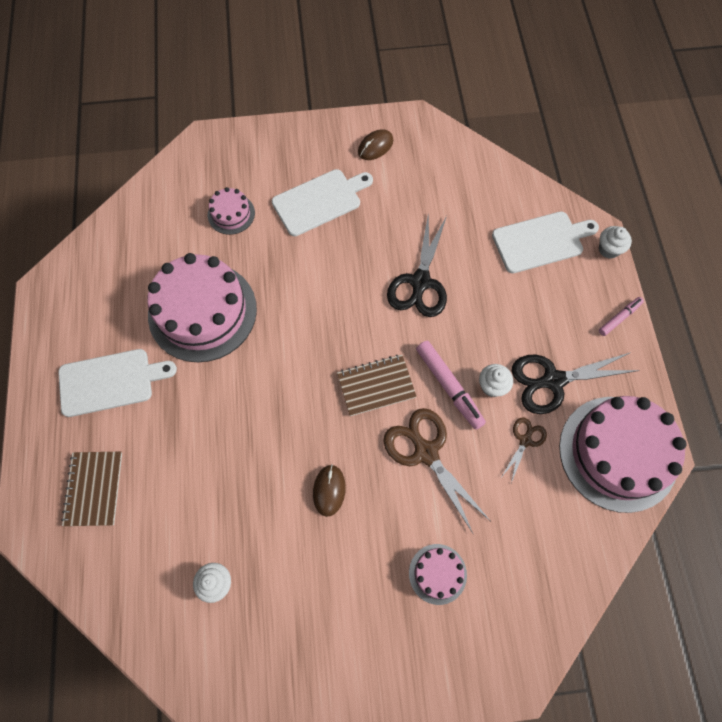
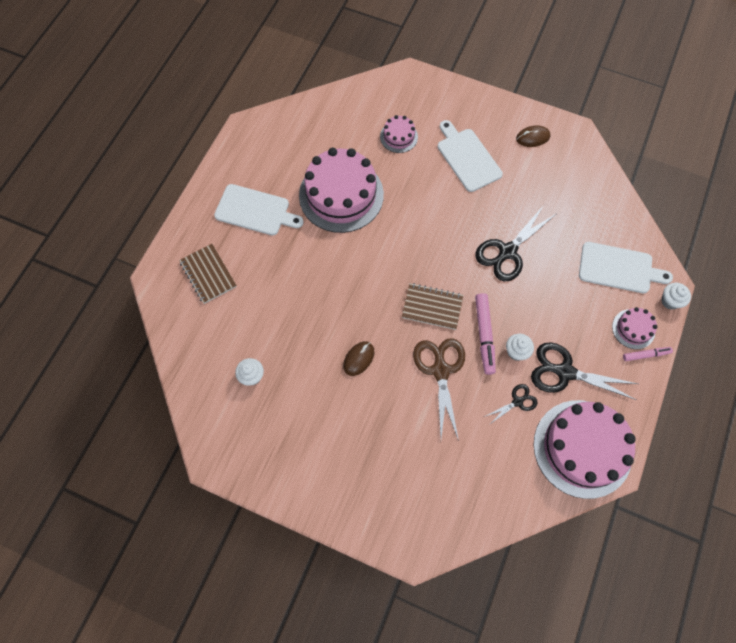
camera: 30 degrees right, 0 degrees up
brown notebook [61,452,122,526] -> brown notebook turned 60 degrees counterclockwise [179,244,237,304]
white cutting board [272,169,373,236] -> white cutting board turned 120 degrees counterclockwise [438,120,503,192]
pink cake [409,544,467,605] -> pink cake moved to [612,307,657,349]
brown scissors [502,417,547,483] -> black scissors [484,384,538,424]

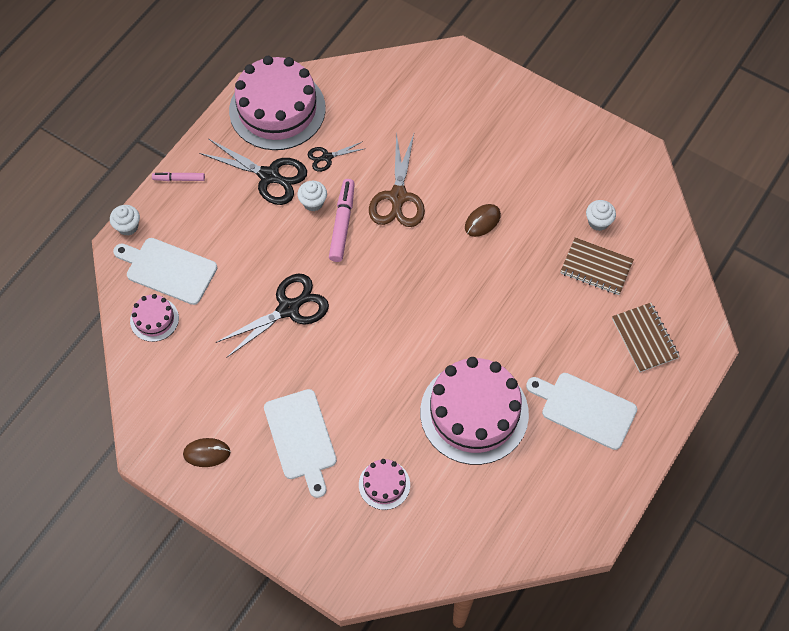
camera: 170 degrees left, 5 degrees down
brown notebook [402,283,463,330] -> brown notebook moved to [560,237,634,295]
pink cake [612,307,657,349] -> pink cake moved to [130,294,179,342]

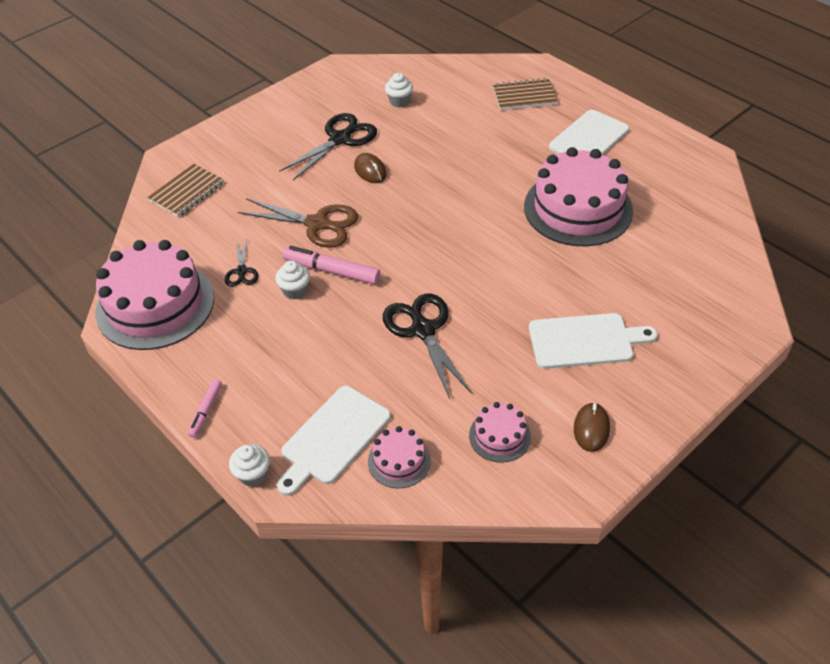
camera: 75 degrees left, 15 degrees down
black scissors [199,139,307,205] -> black scissors moved to [279,113,377,180]
pink cake [359,459,410,510] -> pink cake moved to [469,402,531,463]
brown notebook [560,237,634,295] -> brown notebook moved to [147,164,224,217]

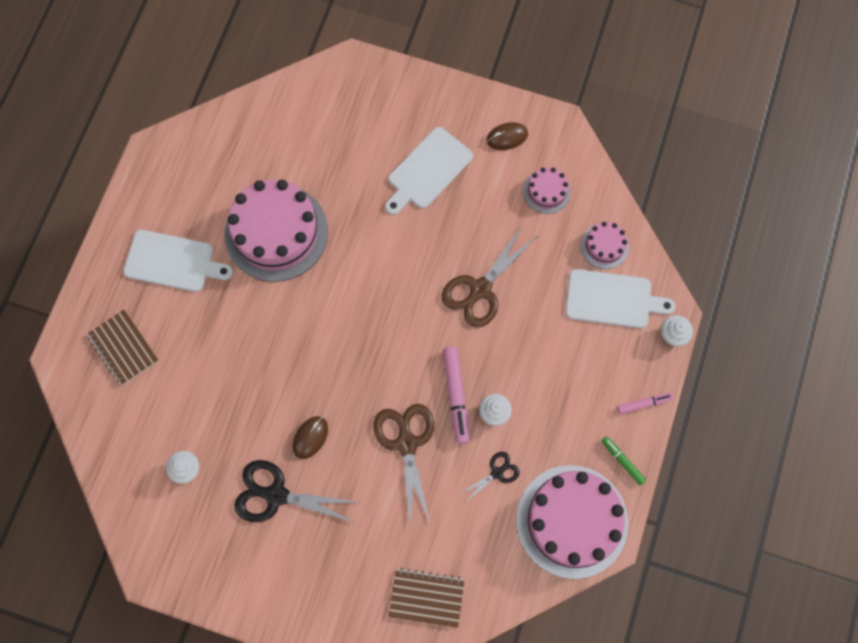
camera: 120 degrees left, 25 degrees up
black scissors [383,294,472,399] -> brown scissors [442,226,536,328]
white cutting board [529,313,658,369] -> white cutting board turned 105 degrees counterclockwise [385,127,473,215]
none -> green marker [602,436,646,485]

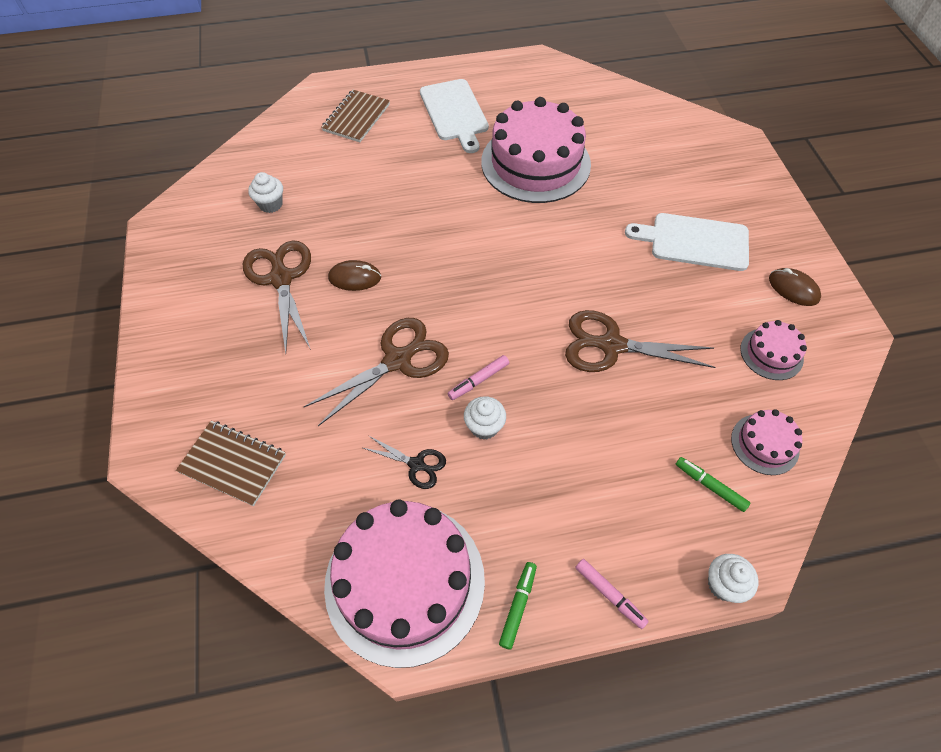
camera: 60 degrees right, 15 degrees down
black scissors [234,460,360,522] -> brown scissors [243,240,311,354]
brown notebook [389,568,465,628] -> brown notebook turned 45 degrees counterclockwise [176,421,286,506]
pink marker [443,347,469,444] -> pink marker [448,355,509,400], size x0.59
white cutting board [565,269,676,328] -> green marker [676,457,750,512]

